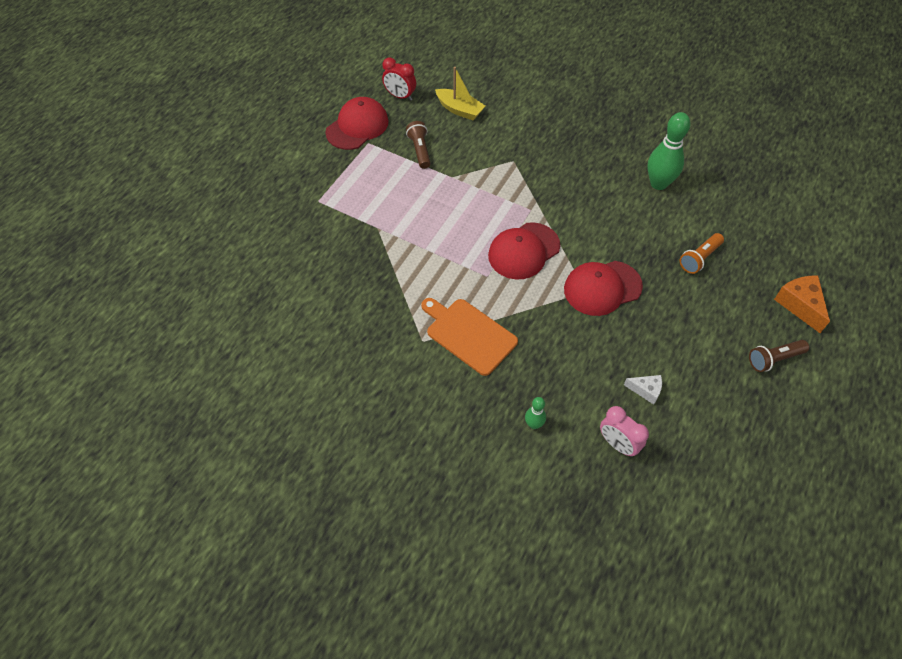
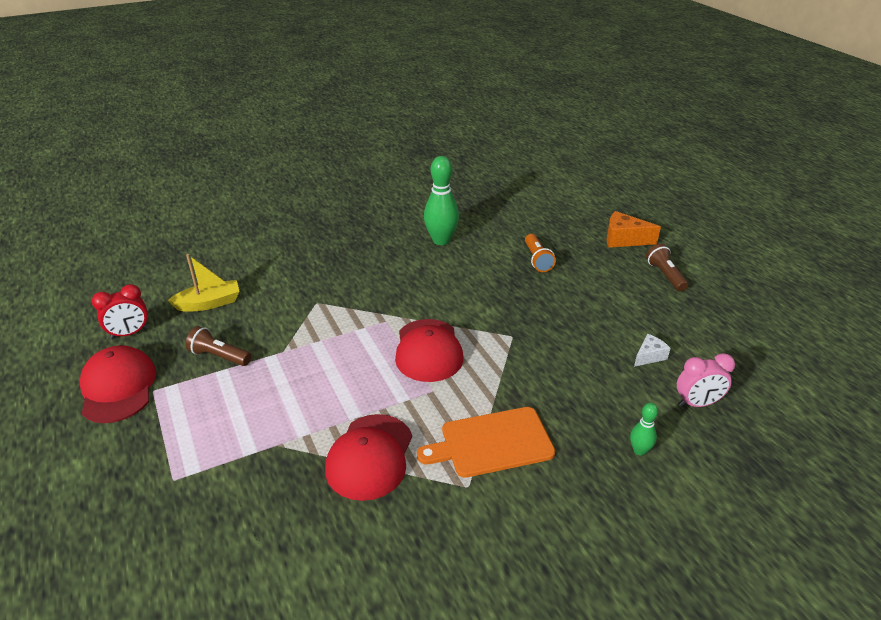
camera: 55 degrees left, 20 degrees down
red cap [564,261,643,316] -> red cap moved to [325,414,412,501]
brown flashlight [749,340,809,372] -> brown flashlight turned 150 degrees clockwise [646,244,688,292]

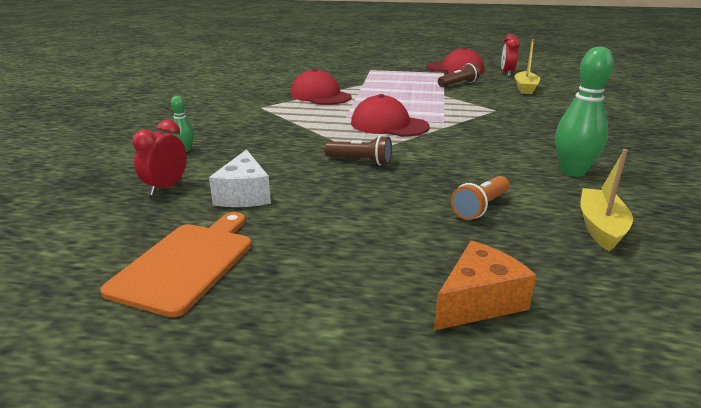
camera: 125 degrees right, 10 degrees down
orange cutting board [417,407,555,478] -> orange cutting board moved to [100,212,252,317]
orange flashlight [525,234,556,272] -> orange flashlight turned 75 degrees counterclockwise [451,176,509,220]
white cheese [634,334,671,367] -> white cheese [209,149,271,207], size x1.65
brown flashlight [646,244,688,292] -> brown flashlight moved to [324,135,392,165]
pink clock [677,353,735,407] -> red clock [132,120,187,195]
none -> yellow boat [580,149,633,251]

